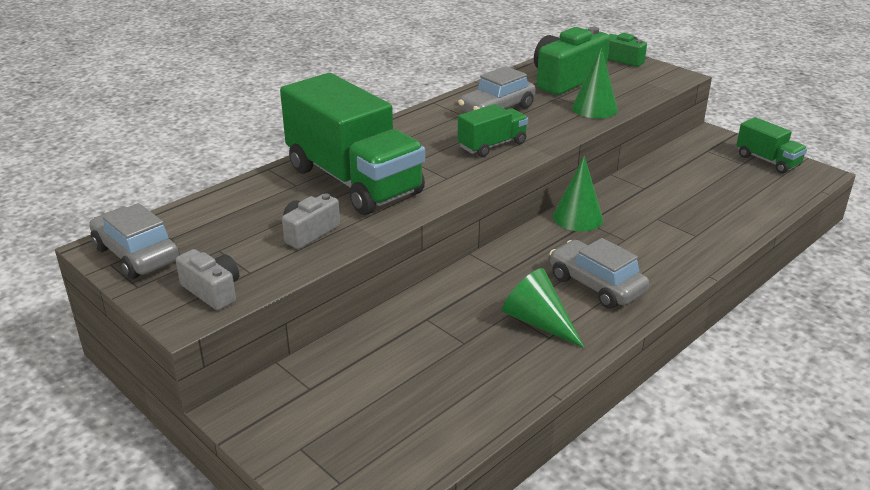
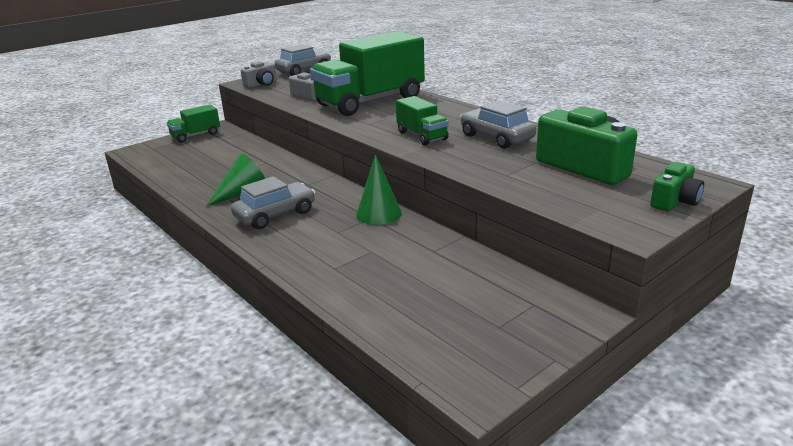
camera: 95 degrees right, 5 degrees down
green cone [572,47,618,118] -> none
green truck [736,117,807,174] -> green truck moved to [167,104,220,142]

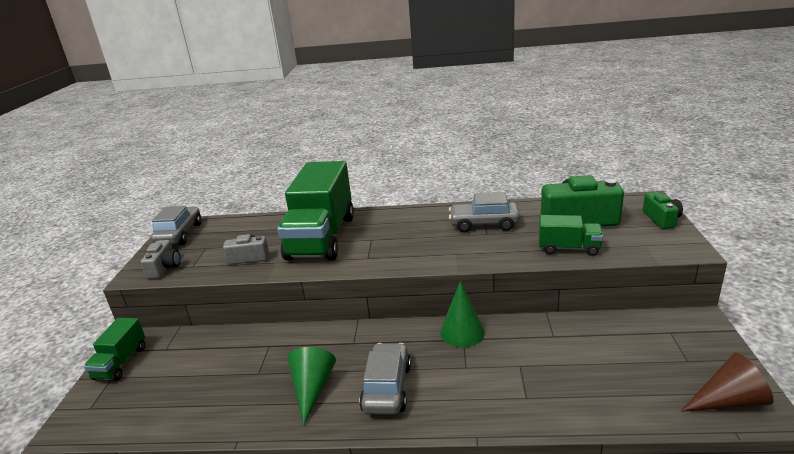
camera: 45 degrees left, 0 degrees up
green truck [396,96,448,145] -> green truck moved to [539,215,603,256]
none -> brown cone [681,352,774,412]

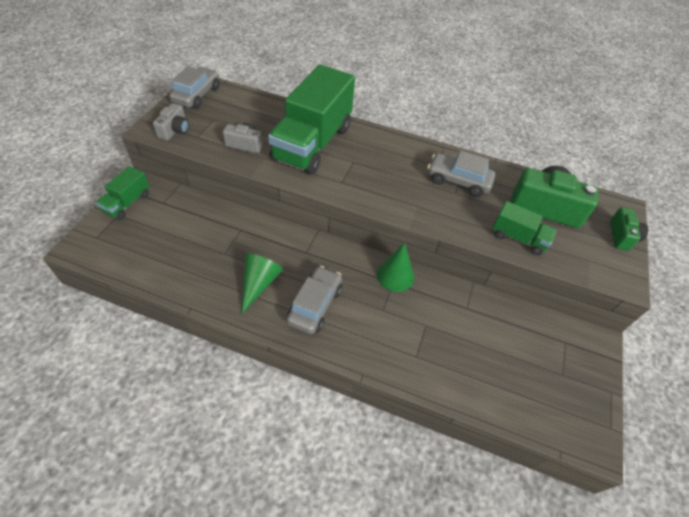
camera: 10 degrees right, 25 degrees up
brown cone [681,352,774,412] -> none

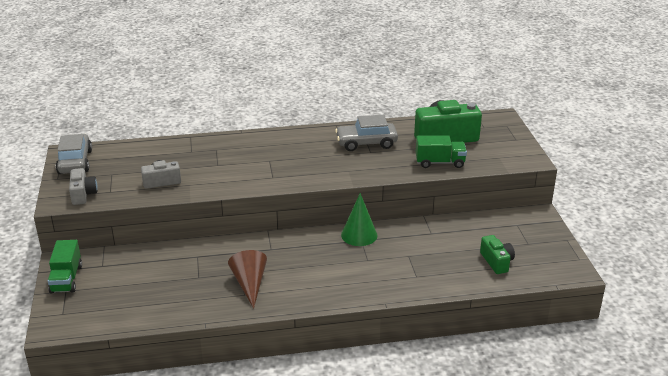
camera: 25 degrees left, 20 degrees down
green cone [242,253,283,314] -> brown cone [228,250,267,309]
green truck [268,64,355,175] -> none
grey car [286,266,342,334] -> none
green camera [610,207,648,251] -> green camera moved to [480,235,515,274]

